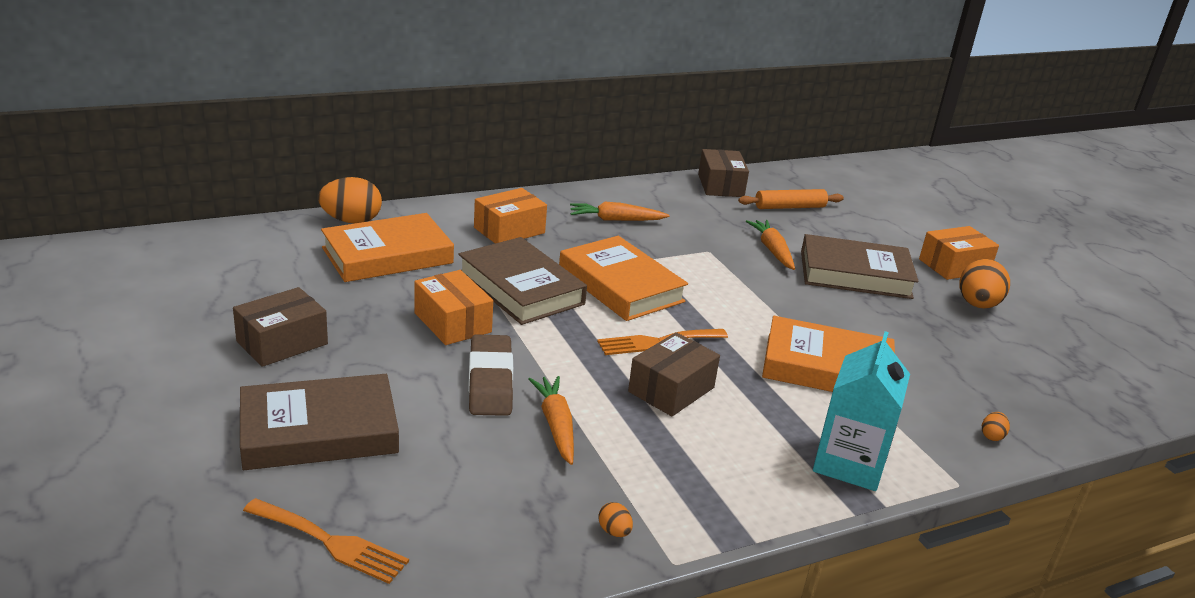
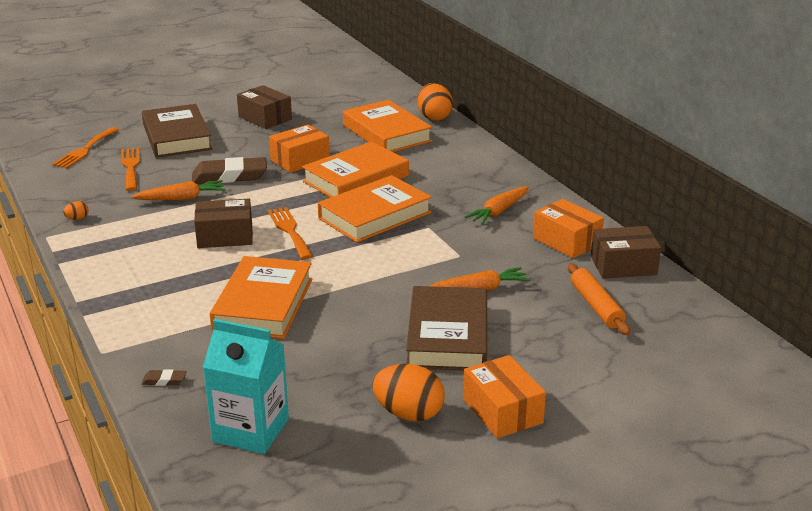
camera: 90 degrees right, 0 degrees up
brown book [458,237,587,325] -> orange book [302,142,409,198]
orange box [474,188,547,244] -> orange box moved to [533,199,604,258]
orange carrot [570,201,669,221] -> orange carrot turned 135 degrees counterclockwise [465,186,529,225]
brown box [628,332,720,416] -> brown box turned 45 degrees counterclockwise [194,199,253,248]
turquoise carton [813,331,910,491] -> turquoise carton moved to [203,319,289,454]
orange egg [982,412,1010,441] -> brown eraser [142,369,187,386]
none -> orange fork [121,148,140,191]

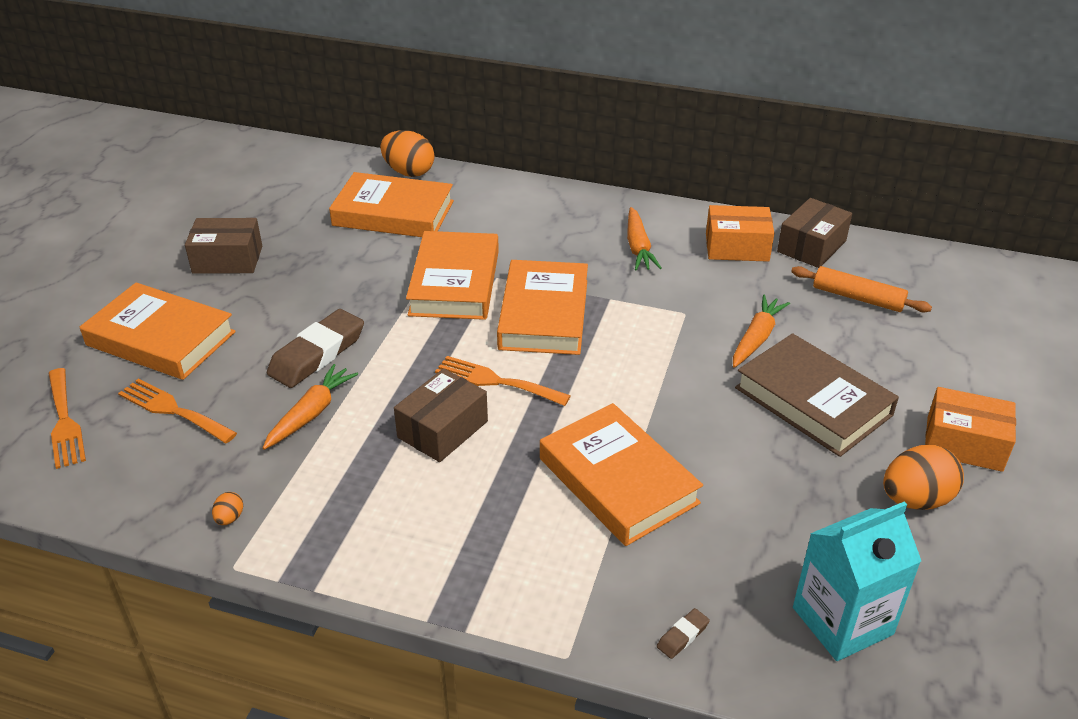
camera: 45 degrees left, 10 degrees up
brown book [142,104,212,158] -> orange book [80,283,236,380]
orange box [269,124,330,173] -> none

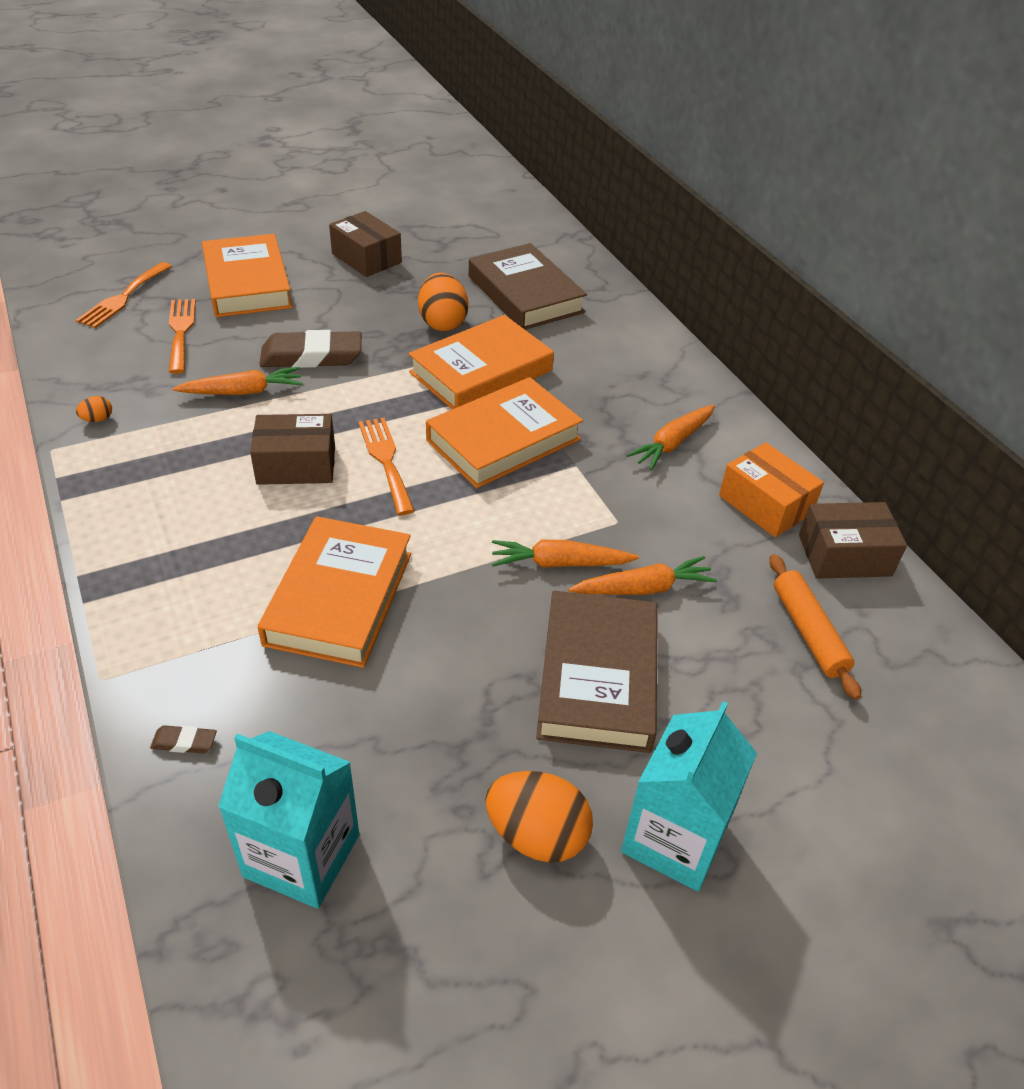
camera: 45 degrees right, 5 degrees up
orange book [329,172,454,237] -> brown book [469,243,587,330]
orange egg [380,130,435,177] -> orange egg moved to [418,273,469,331]
orange box [925,387,1016,472] -> turquoise carton [621,701,757,891]
none -> orange carrot [492,540,639,568]

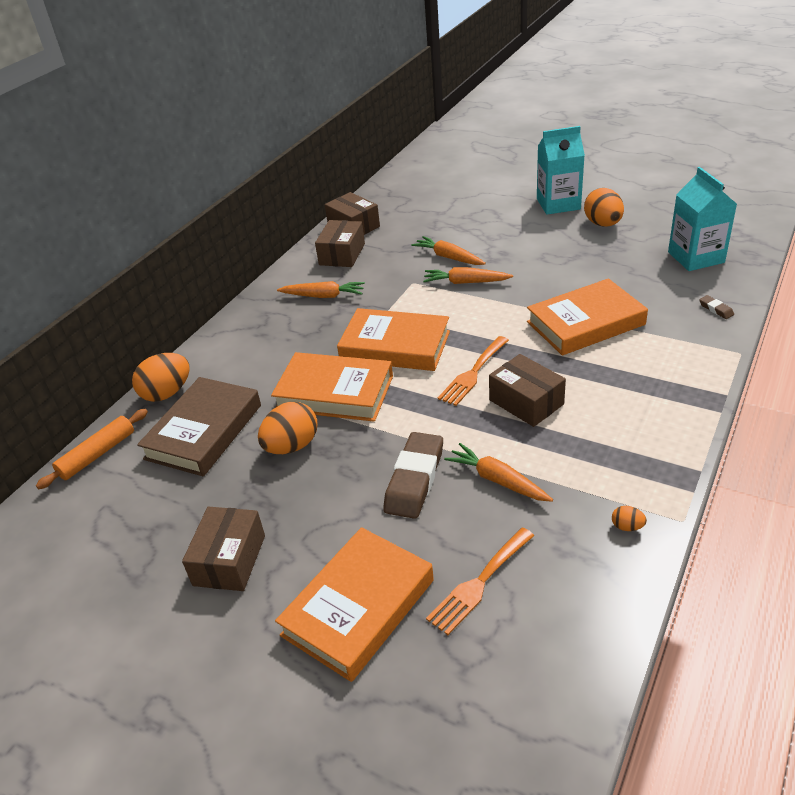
camera: 120 degrees left, 5 degrees down
orange fork [76,262,172,328] -> none
brown eraser [259,330,362,368] -> brown eraser turned 60 degrees clockwise [383,432,443,519]
orange carrot [492,540,639,568] -> orange carrot turned 135 degrees clockwise [423,267,513,284]
brown book [536,591,658,753] -> none
orange box [719,442,824,537] -> brown box [315,220,365,267]
orange rolling pin [769,554,861,700] -> orange rolling pin moved to [36,409,148,489]
none -> orange egg [132,353,190,402]

